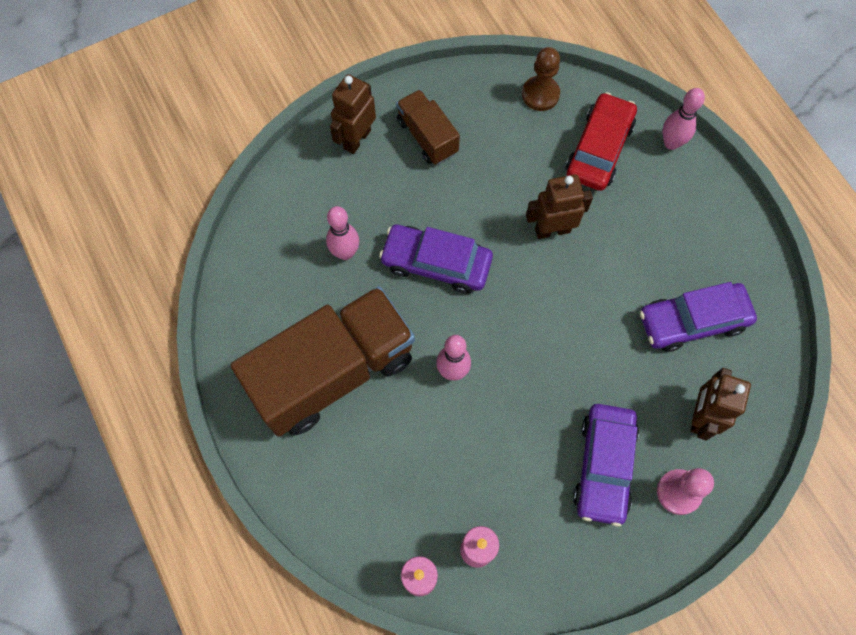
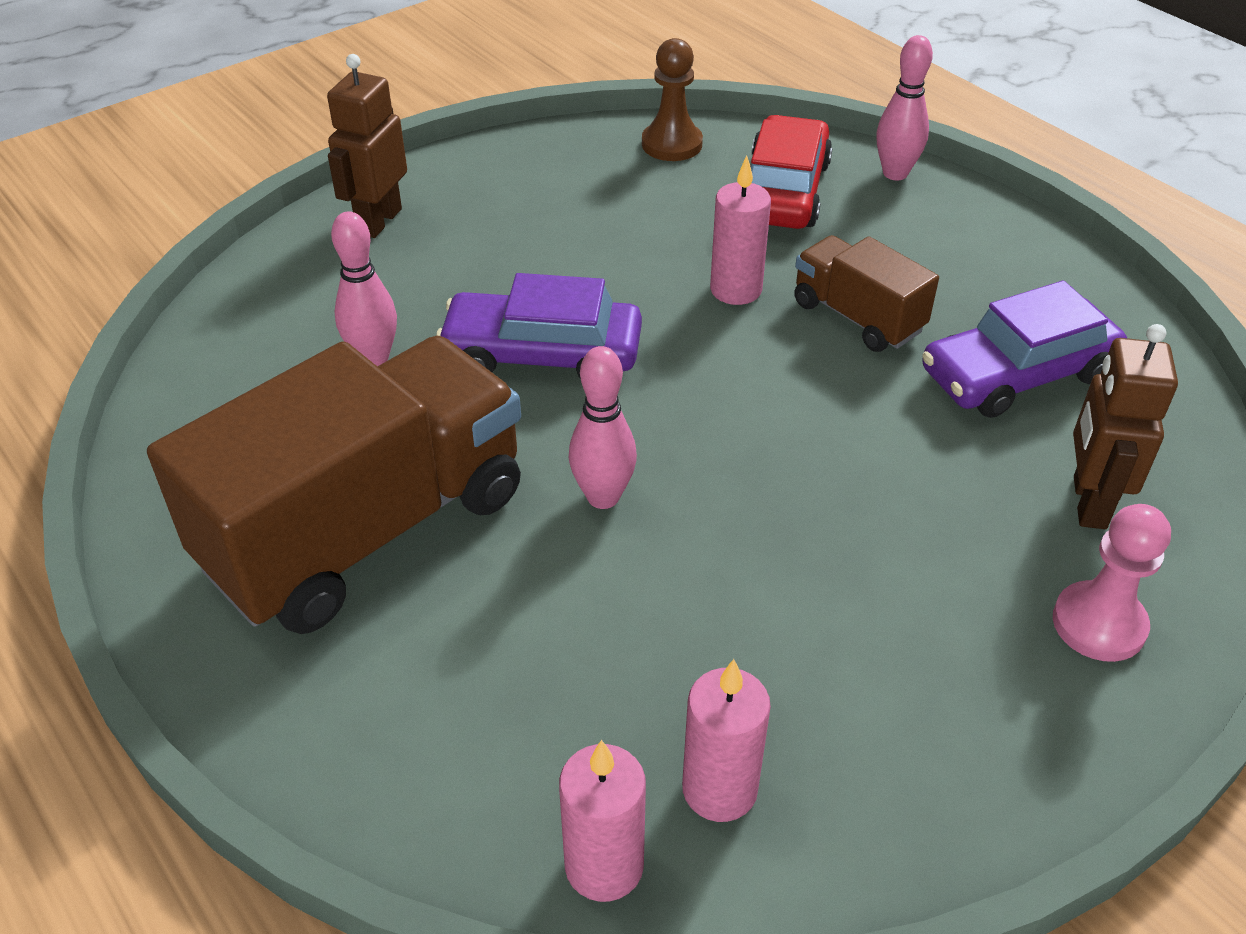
camera: 10 degrees left, 25 degrees down
brown truck [396,90,460,165] -> brown truck moved to [794,235,939,352]
brown robot [526,174,593,239] -> pink candle [710,156,771,305]
purple car [573,404,639,527] -> none

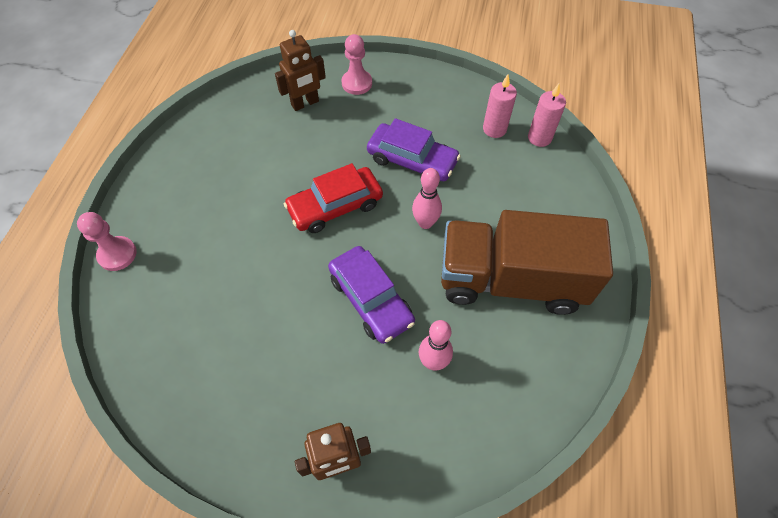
camera: 130 degrees left, 15 degrees up
brown pawn [642,38,703,161] -> none
pink candle [710,156,771,305] -> none
red car [751,115,833,229] -> red car moved to [284,163,383,233]
brown truck [794,235,939,352] -> none
pink bowling pin [877,35,933,180] -> pink pawn [77,212,137,271]
purple car [922,280,1127,418] -> purple car moved to [367,118,461,181]

